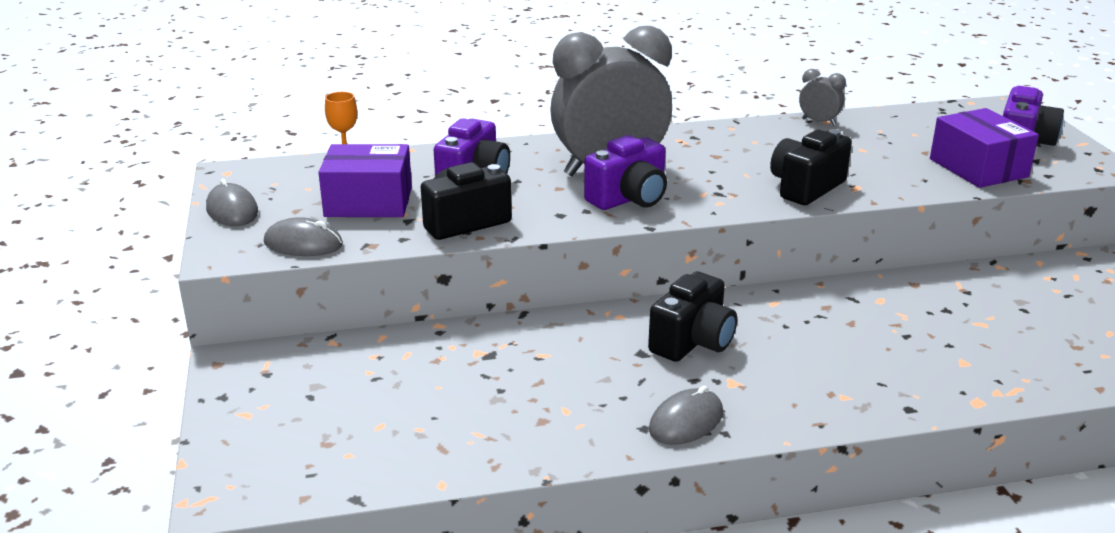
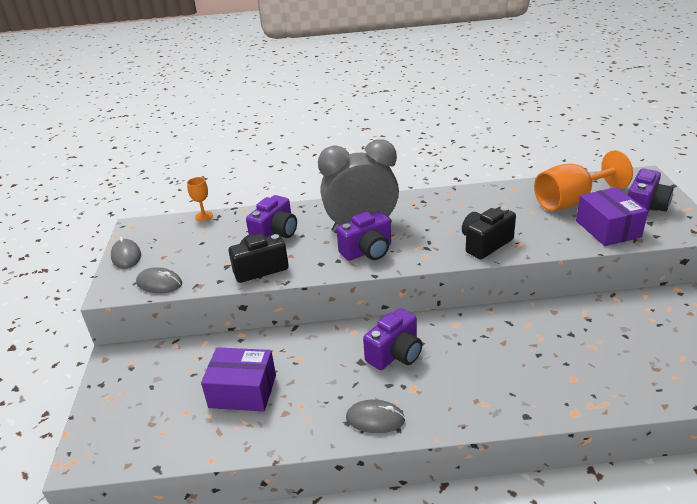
camera: 10 degrees right, 5 degrees up
purple box [318,144,412,217] -> purple box moved to [201,347,276,411]
black camera [648,272,737,362] -> purple camera [363,308,422,370]
grey mouse [649,386,723,445] -> grey mouse turned 45 degrees clockwise [346,399,405,433]
grey clock [799,69,846,126] -> none
none -> orange goblet [534,150,633,211]

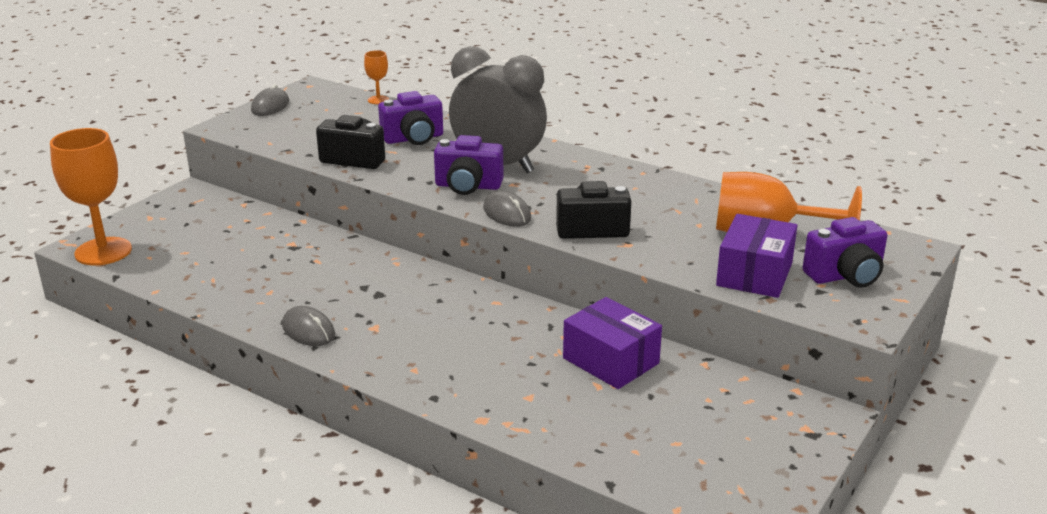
camera: 35 degrees right, 5 degrees down
grey mouse [136,267,182,293] -> grey mouse moved to [483,191,531,227]
purple box [201,347,276,411] -> purple box moved to [563,297,662,389]
purple camera [363,308,422,370] -> none
none -> orange goblet [50,128,132,266]

